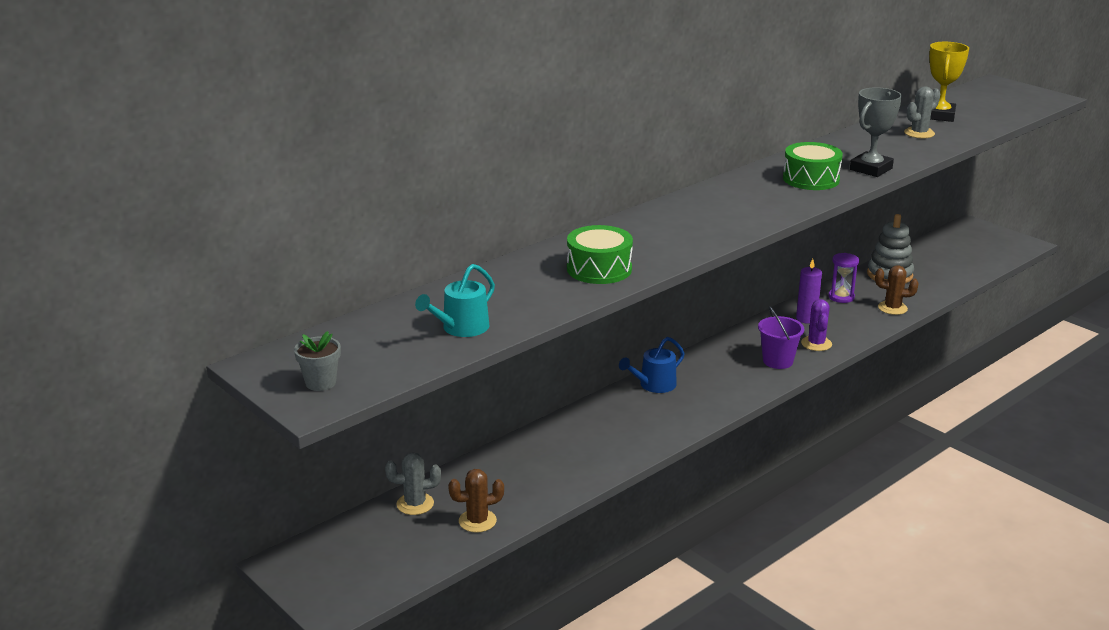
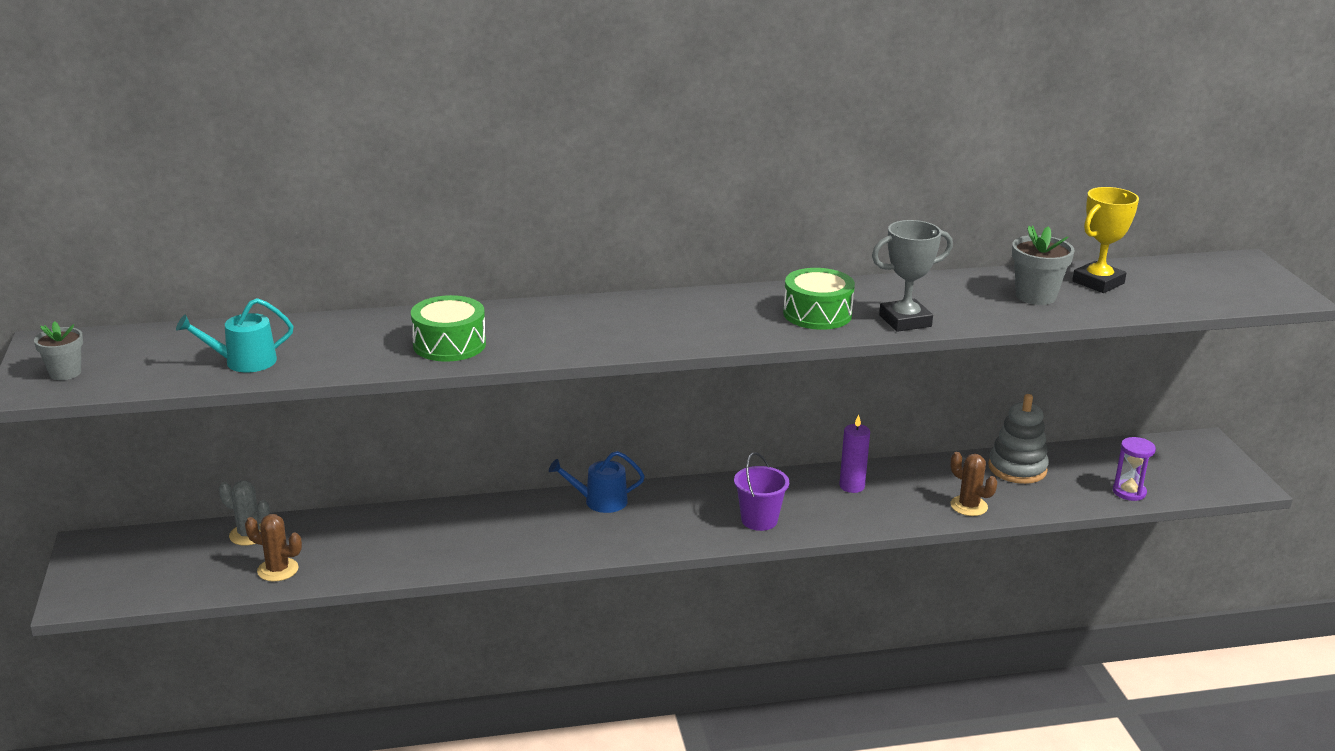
camera: 30 degrees right, 0 degrees up
purple cactus [801,299,832,351] -> none
purple hourglass [828,253,859,303] -> purple hourglass moved to [1113,437,1156,501]
grey cactus [904,86,941,138] -> grey flower pot [1012,226,1074,305]

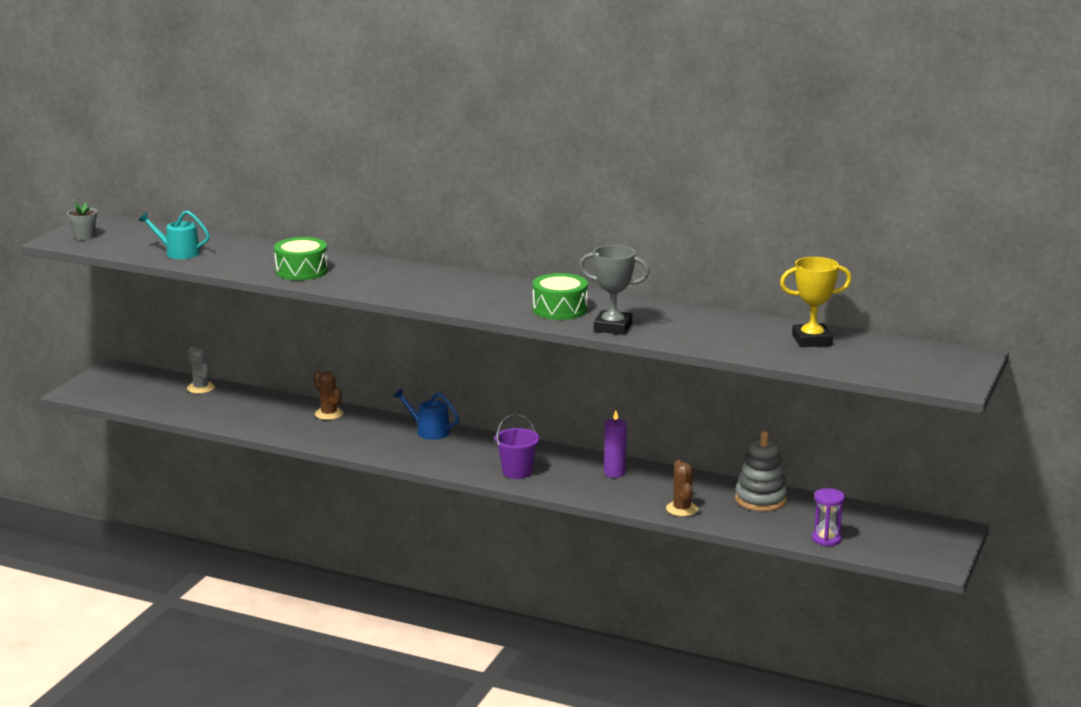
camera: 35 degrees right, 5 degrees down
brown cactus [245,514,302,582] -> brown cactus moved to [314,371,343,420]
grey flower pot [1012,226,1074,305] -> none

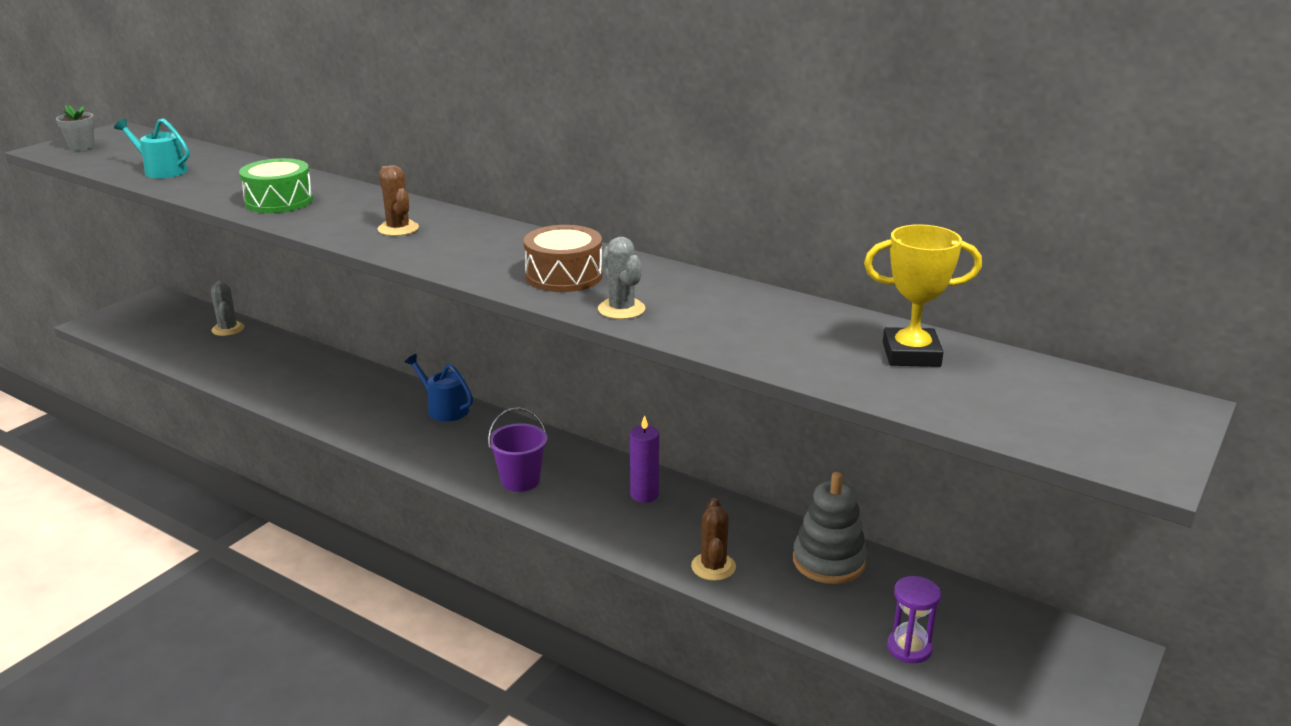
camera: 10 degrees right, 5 degrees up
brown cactus [314,371,343,420] -> brown cactus moved to [378,165,419,236]
green drum [533,273,588,320] -> brown drum [524,225,603,292]
grey trophy [579,245,649,335] -> grey cactus [598,237,645,319]

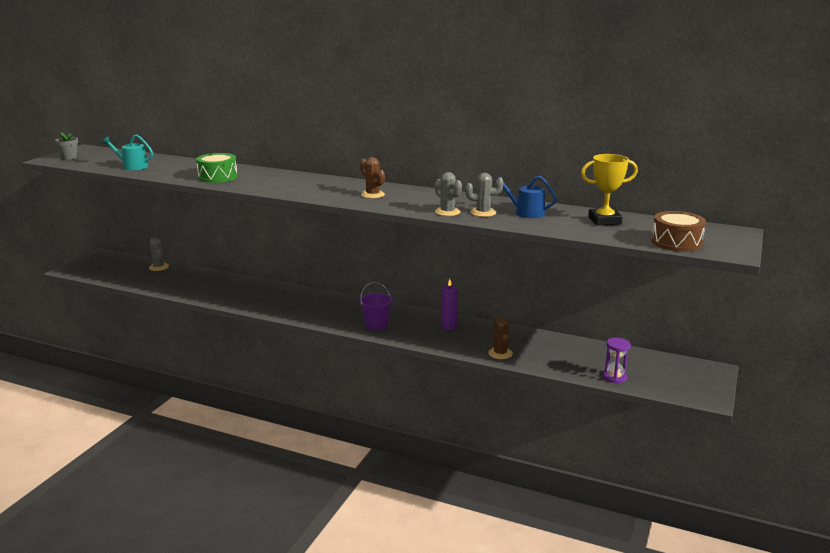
camera: 10 degrees left, 5 degrees down
brown cactus [378,165,419,236] -> brown cactus moved to [360,157,385,198]
blue watering can [404,354,473,422] -> blue watering can moved to [494,176,557,218]
brown drum [524,225,603,292] -> brown drum moved to [652,211,706,252]
grey stacking toy [793,472,867,584] -> none
none -> grey cactus [465,173,503,217]

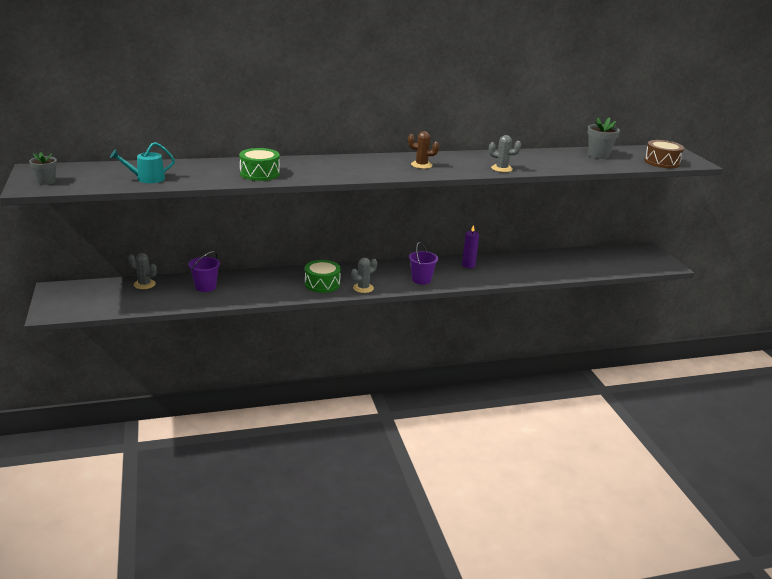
camera: 40 degrees left, 5 degrees up
grey cactus [465,173,503,217] -> grey cactus moved to [351,258,377,293]
brown cactus [488,316,513,359] -> none
blue watering can [494,176,557,218] -> none
yellow trophy [581,154,638,226] -> grey flower pot [587,117,620,159]
purple hourglass [603,338,631,383] -> none
none -> purple bucket [188,251,220,292]
none -> green drum [305,260,341,293]

